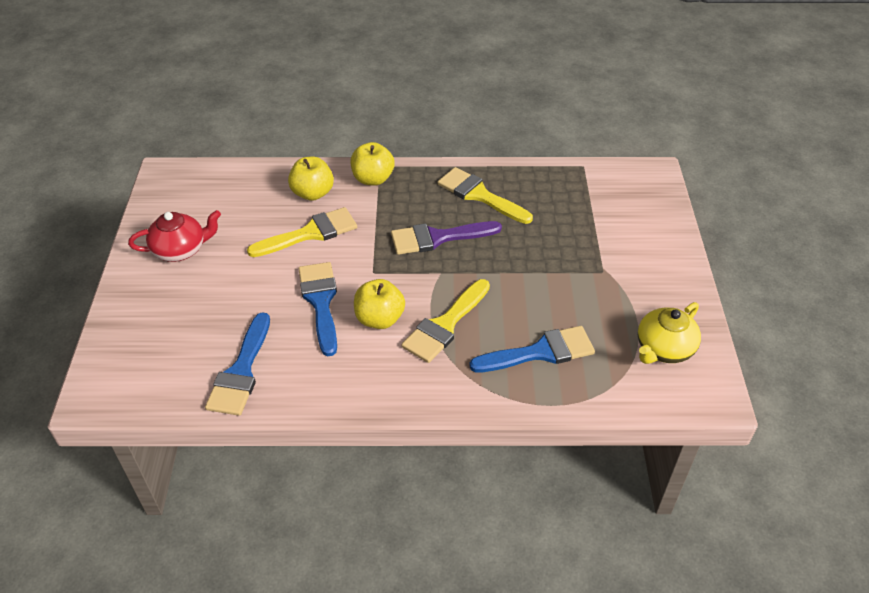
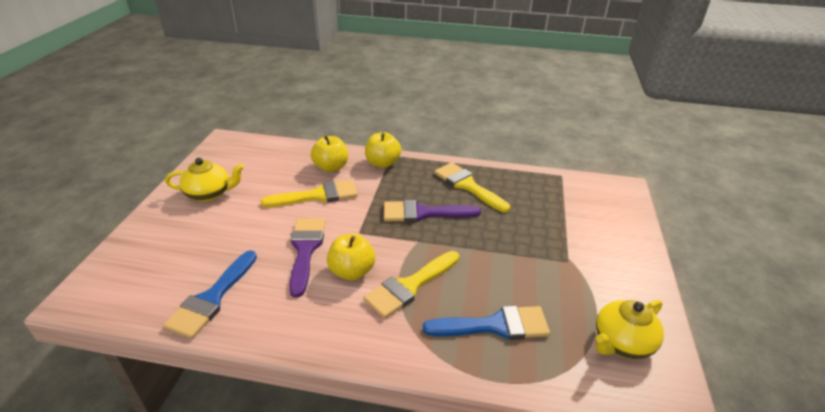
camera: 10 degrees right, 10 degrees down
red teapot [128,210,221,262] -> yellow teapot [165,158,244,202]
blue brush [299,262,337,356] -> purple brush [289,218,325,297]

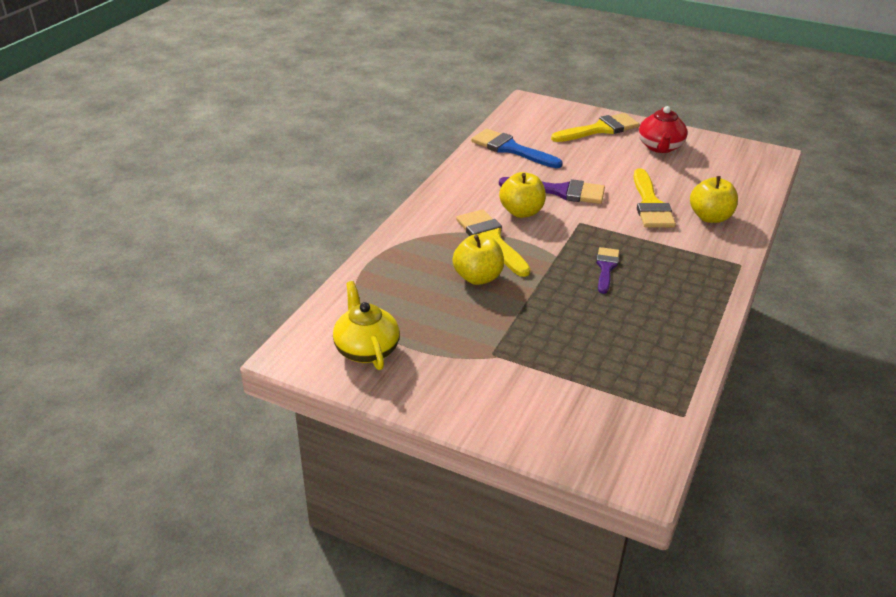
camera: 105 degrees right, 0 degrees up
yellow teapot [165,158,244,202] -> red teapot [639,106,687,153]
yellow apple [365,132,401,168] -> yellow apple moved to [452,234,504,285]
purple brush [384,200,481,222] -> purple brush [596,247,619,294], size x0.62
blue brush [423,306,550,340] -> none
yellow brush [434,162,510,212] -> yellow brush moved to [551,113,639,142]

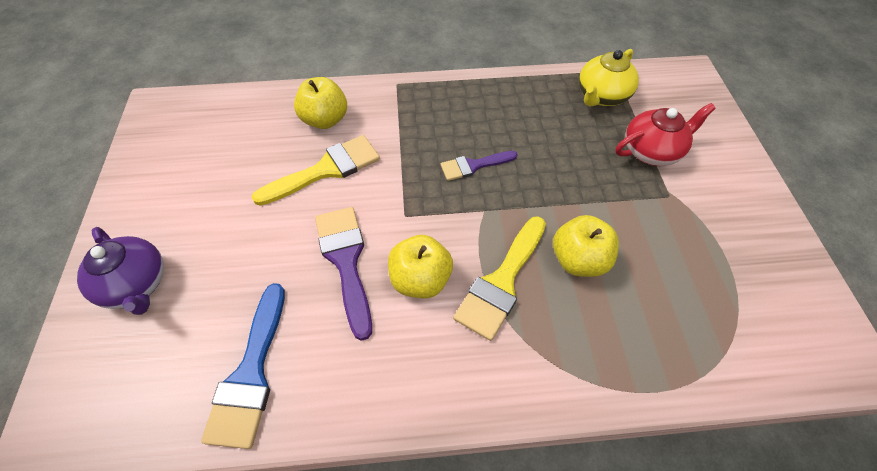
camera: 120 degrees left, 20 degrees up
yellow teapot [333,281,400,370] -> yellow teapot moved to [579,49,639,107]
yellow brush [551,113,639,142] -> purple teapot [77,227,164,315]
red teapot [639,106,687,153] -> red teapot moved to [615,103,716,166]

